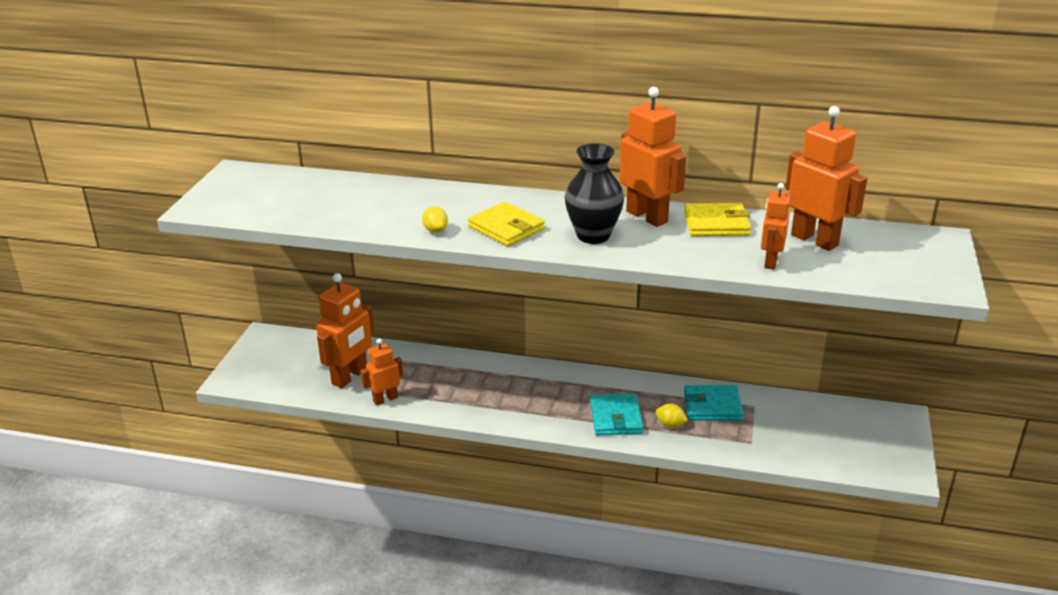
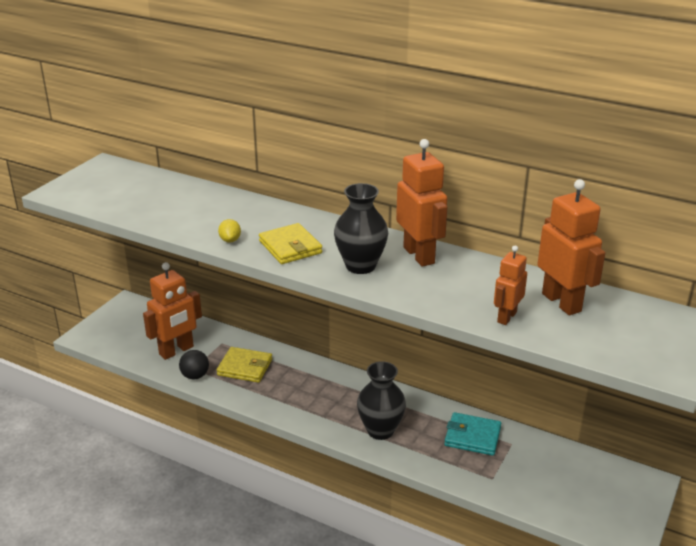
camera: 15 degrees right, 0 degrees up
orange robot [361,338,403,405] -> black ball [179,350,209,379]
turquoise wallet [590,393,643,436] -> black vase [357,361,406,440]
yellow lemon [656,404,688,428] -> none
yellow wallet [684,203,751,236] -> yellow wallet moved to [217,347,272,383]

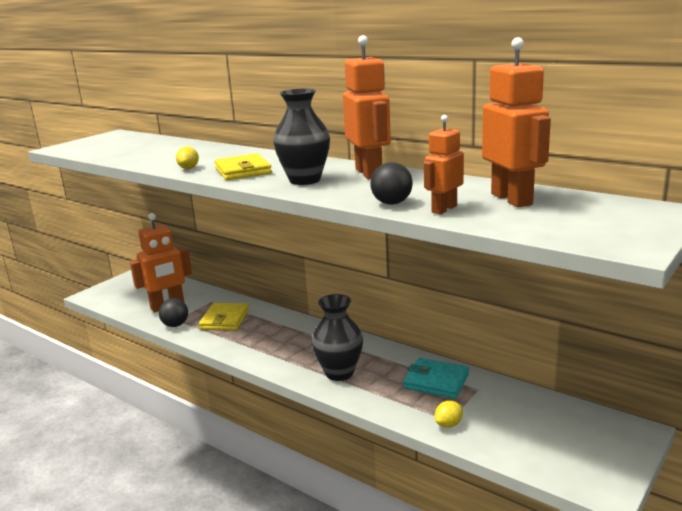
camera: 10 degrees right, 10 degrees down
yellow wallet [217,347,272,383] -> yellow wallet turned 75 degrees clockwise [199,303,249,330]
none -> black ball [370,162,413,205]
none -> yellow lemon [435,401,463,428]

